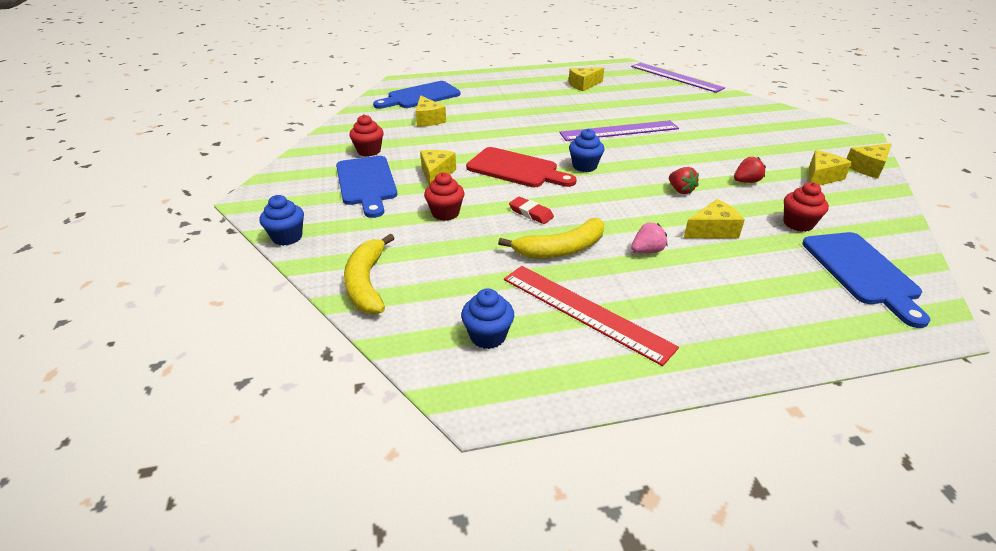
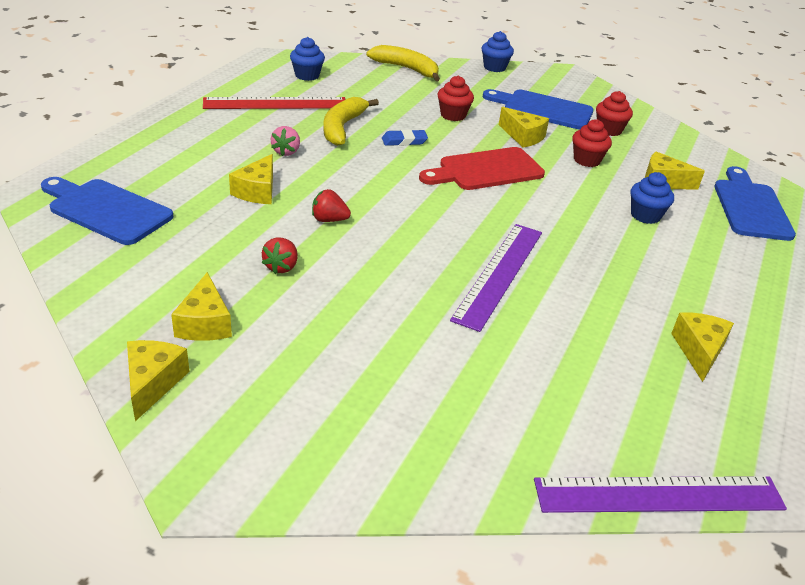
camera: 125 degrees right, 0 degrees up
red eraser [509,197,554,224] -> blue eraser [382,129,428,146]
blue cupcake [569,128,605,172] -> blue cupcake moved to [630,172,674,224]
red cupcake [784,182,829,232] -> red cupcake moved to [572,119,612,167]

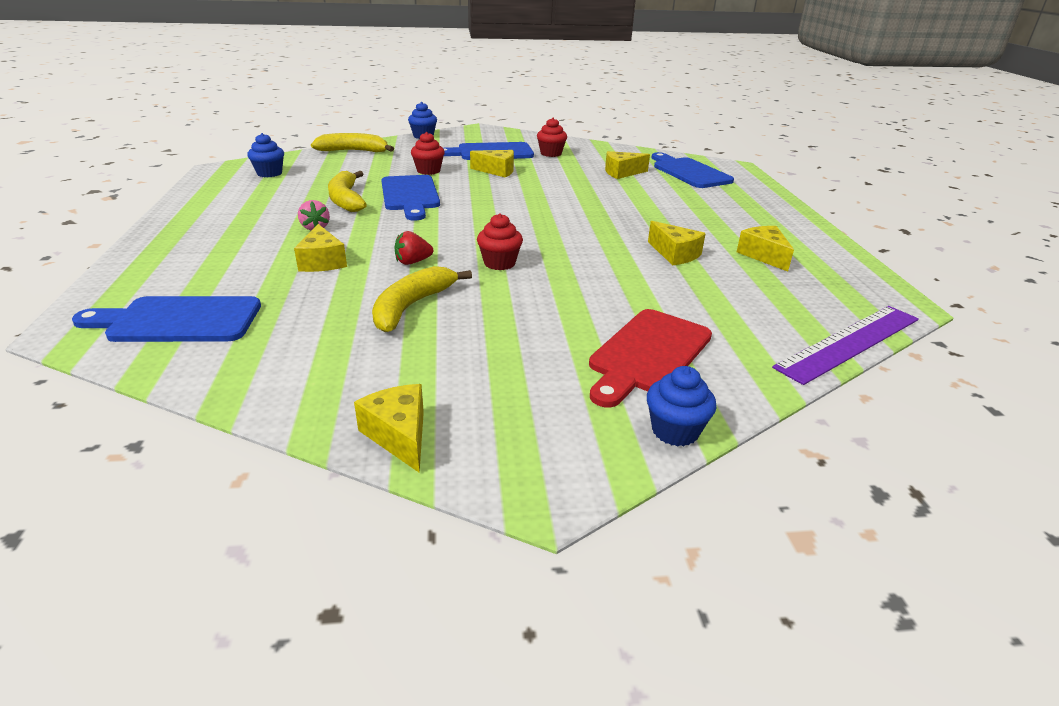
camera: 30 degrees left, 5 degrees down
yellow cheese [171,272,232,341] -> yellow cheese moved to [648,221,706,265]
red ruler [203,97,345,109] -> none
red strawberry [262,237,298,274] -> yellow banana [372,266,472,332]
blue eraser [382,129,428,146] -> blue cutting board [381,175,440,220]
red cutting board [419,147,545,190] -> red cutting board moved to [589,309,712,408]
purple ruler [450,224,542,332] -> none
red cupcake [572,119,612,167] -> red cupcake moved to [477,213,523,270]
blue cupcake [630,172,674,224] -> blue cupcake moved to [647,366,717,446]

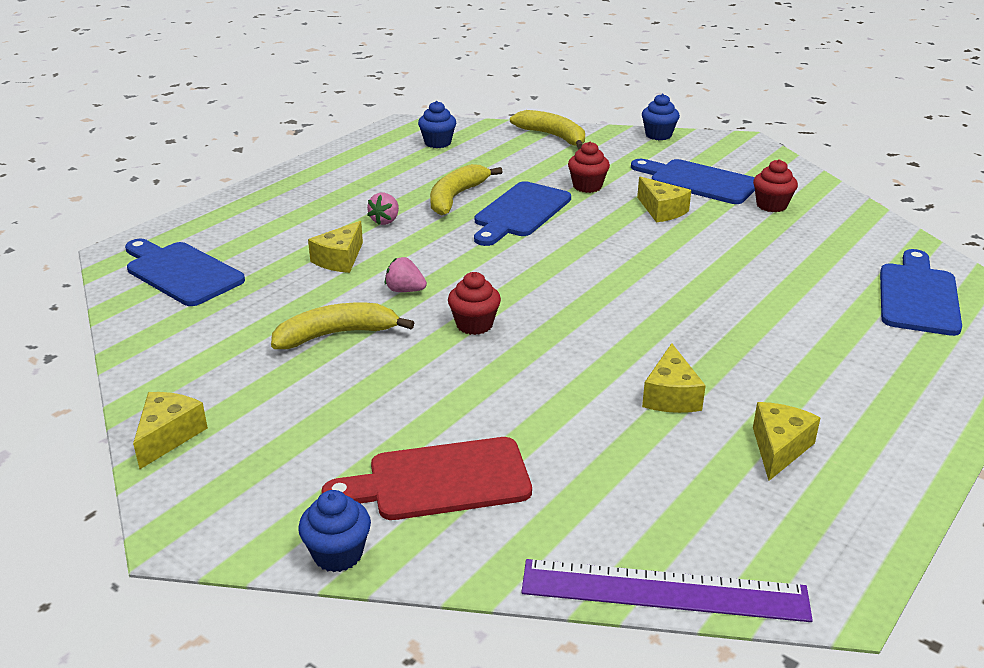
camera: 45 degrees right, 0 degrees up
red strawberry [394,231,433,265] -> pink strawberry [385,257,427,292]
yellow cheese [605,151,650,179] -> none

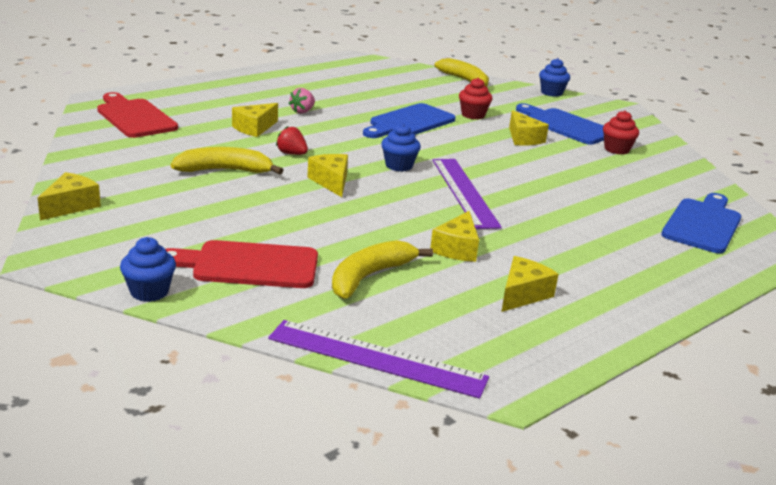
camera: 10 degrees right, 5 degrees down
blue cutting board [125,239,245,306] -> red cutting board [97,92,178,138]
pink strawberry [385,257,427,292] -> red strawberry [276,126,308,155]
blue cupcake [418,101,456,148] -> blue cupcake moved to [381,123,421,172]
yellow banana [430,164,502,216] -> yellow banana moved to [332,240,433,299]
red cupcake [448,272,501,335] -> yellow cheese [307,154,348,197]
none -> purple ruler [432,159,502,229]

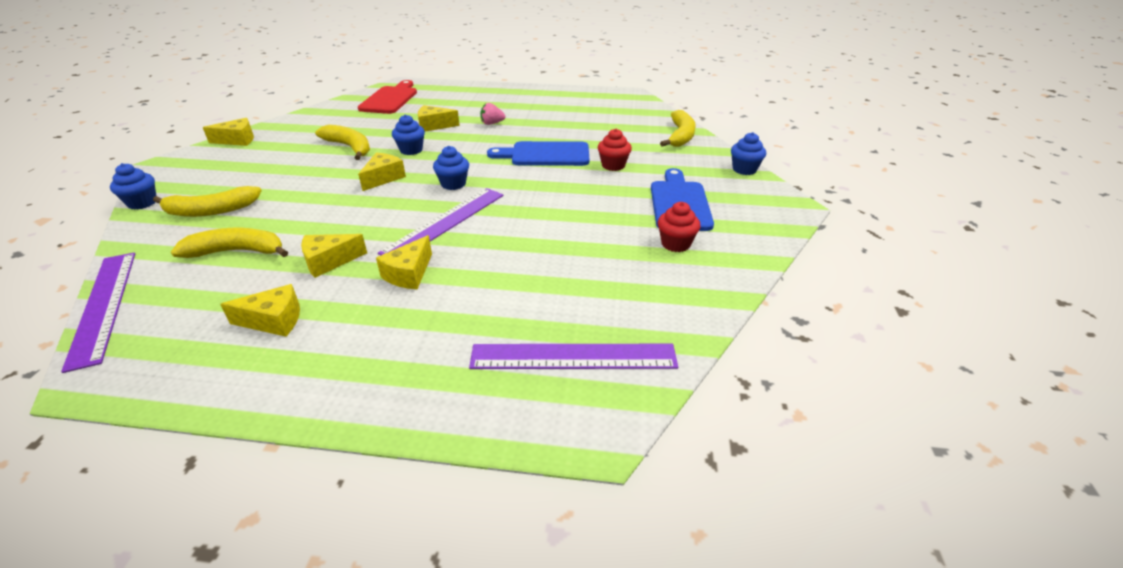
camera: 50 degrees right, 10 degrees up
red cutting board [166,240,318,288] -> yellow banana [153,186,262,217]
red strawberry [276,126,308,155] -> blue cupcake [392,114,425,155]
yellow cheese [509,110,549,146] -> yellow cheese moved to [376,235,432,289]
blue cutting board [661,193,741,254] -> purple ruler [469,344,678,369]

